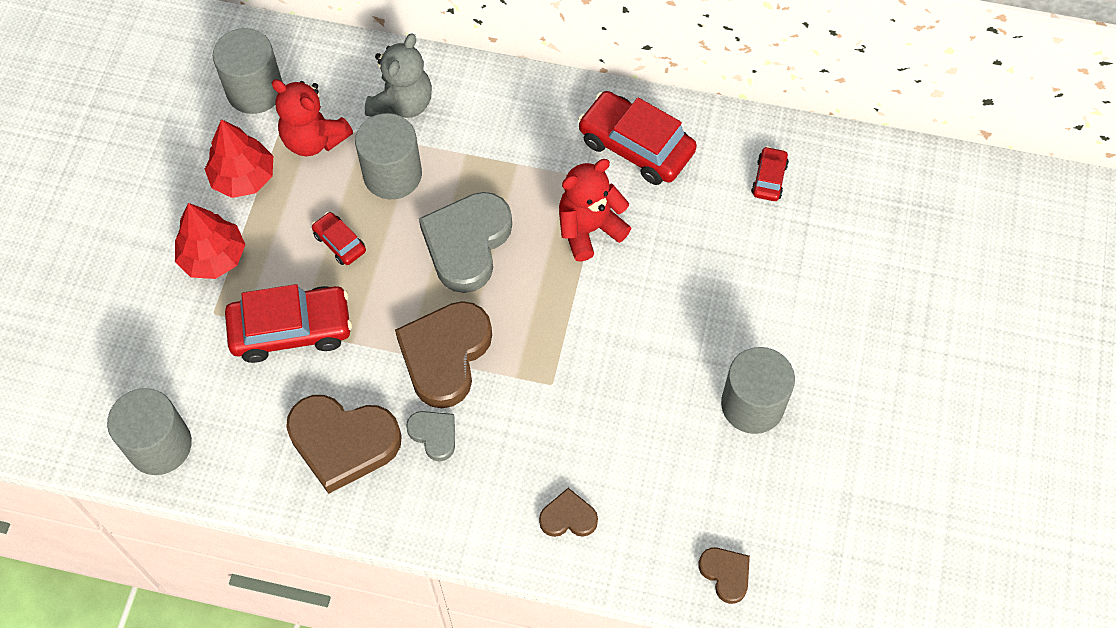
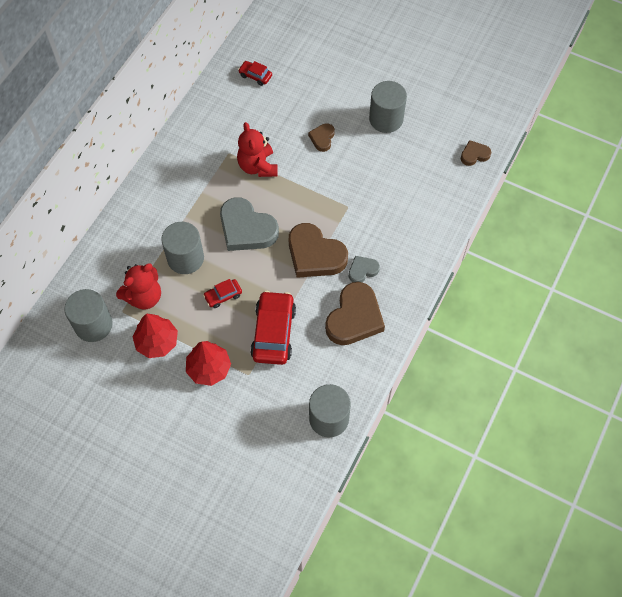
camera: 75 degrees left, 0 degrees up
grey teddy bear [365,33,432,118] -> none
brown heart [539,488,598,537] -> brown heart moved to [308,123,335,152]
red car [578,91,697,185] -> none

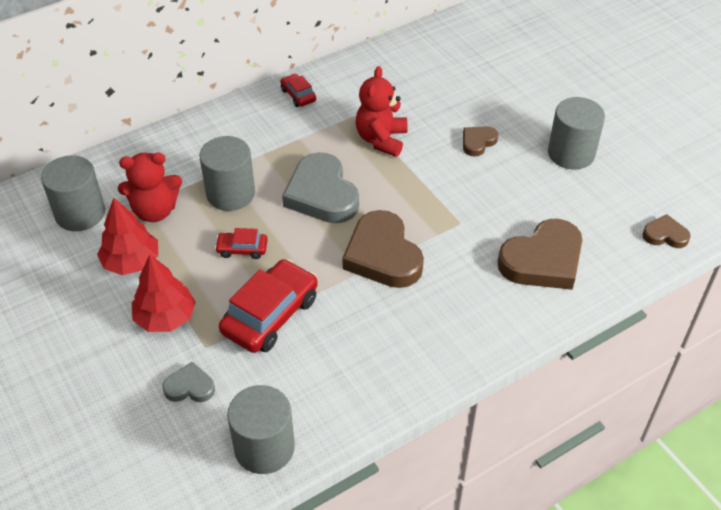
camera: 30 degrees right, 15 degrees down
red car [238,61,272,86] -> red car moved to [280,74,316,107]
brown heart [325,282,385,345] -> brown heart moved to [497,219,582,290]
grey heart [349,256,380,282] -> grey heart moved to [163,362,215,402]

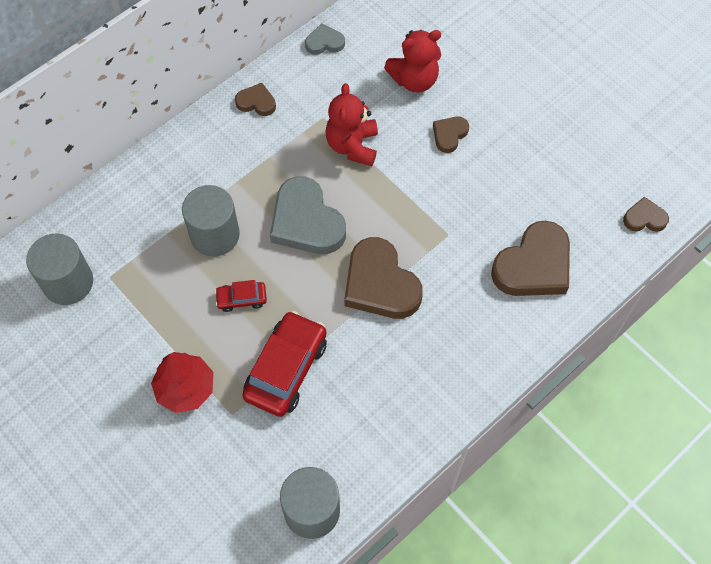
camera: 10 degrees left, 15 degrees up
red tree [97,198,158,275] -> none
red teddy bear [118,153,182,222] -> red teddy bear moved to [384,30,441,93]
grey heart [163,362,215,402] -> grey heart moved to [305,23,345,55]
red car [280,74,316,107] -> brown heart [235,83,276,116]
grey cylinder [548,97,605,169] -> none

